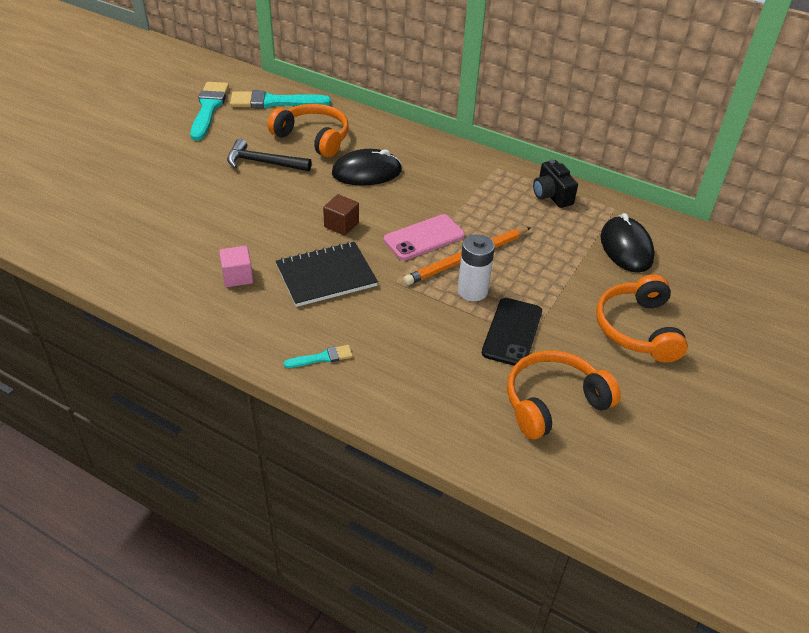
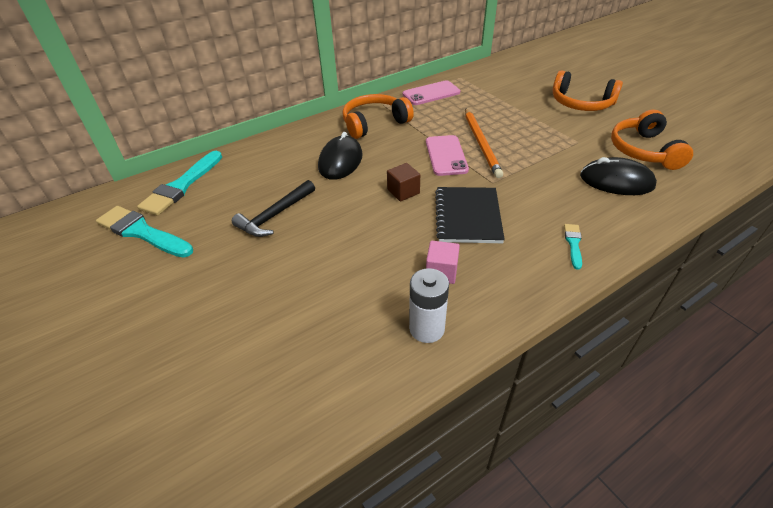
camera: 60 degrees left, 0 degrees up
orange headphones [268,104,349,158] -> orange headphones moved to [343,94,414,139]
white battery [458,235,495,301] -> white battery moved to [409,268,449,343]
black phone [482,298,542,366] -> none
black camera [533,159,578,208] -> pink phone [403,80,460,105]
black mouse [600,213,655,273] -> black mouse moved to [580,157,657,195]

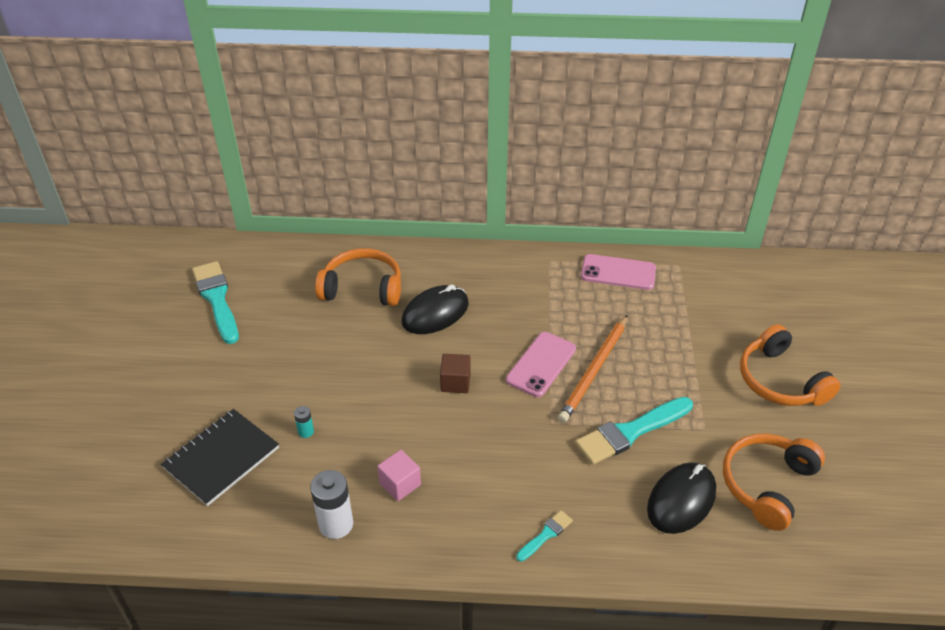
camera: 35 degrees right, 0 degrees up
turquoise brush [137,151,222,216] -> turquoise brush moved to [575,397,693,465]
black hammer [232,180,315,237] -> none
orange headphones [343,94,414,139] -> orange headphones moved to [315,248,401,306]
black notebook [435,187,505,243] -> black notebook moved to [161,409,279,506]
black mouse [580,157,657,195] -> black mouse turned 75 degrees clockwise [647,462,716,534]
none -> turquoise battery [294,406,314,438]

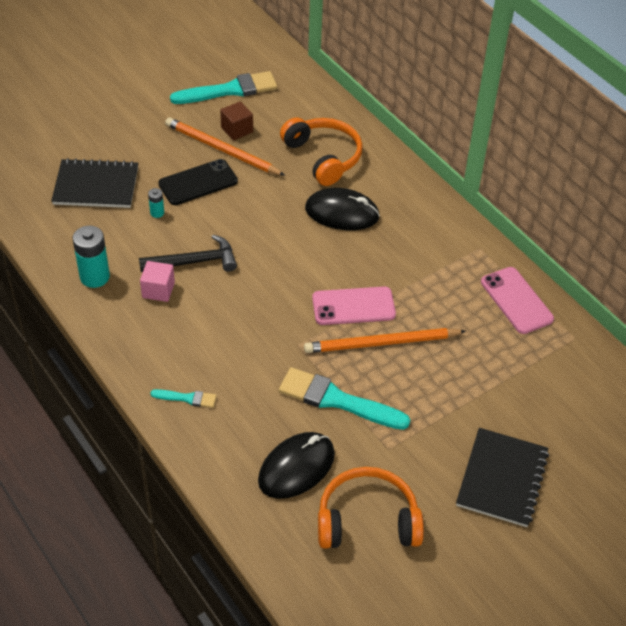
camera: 50 degrees right, 5 degrees up
turquoise brush [192,261,239,344] -> turquoise brush turned 45 degrees clockwise [170,71,277,104]
white battery [310,470,353,539] -> turquoise battery [73,226,110,288]
brown cube [440,354,471,393] -> brown cube moved to [220,101,253,140]
black mouse [647,462,716,534] -> black mouse turned 45 degrees counterclockwise [258,432,335,499]
orange headphones [740,324,841,406] -> black notebook [456,428,549,527]
none -> black hammer [139,235,237,272]
none -> black phone [158,159,238,205]
none -> orange pencil [165,117,285,176]

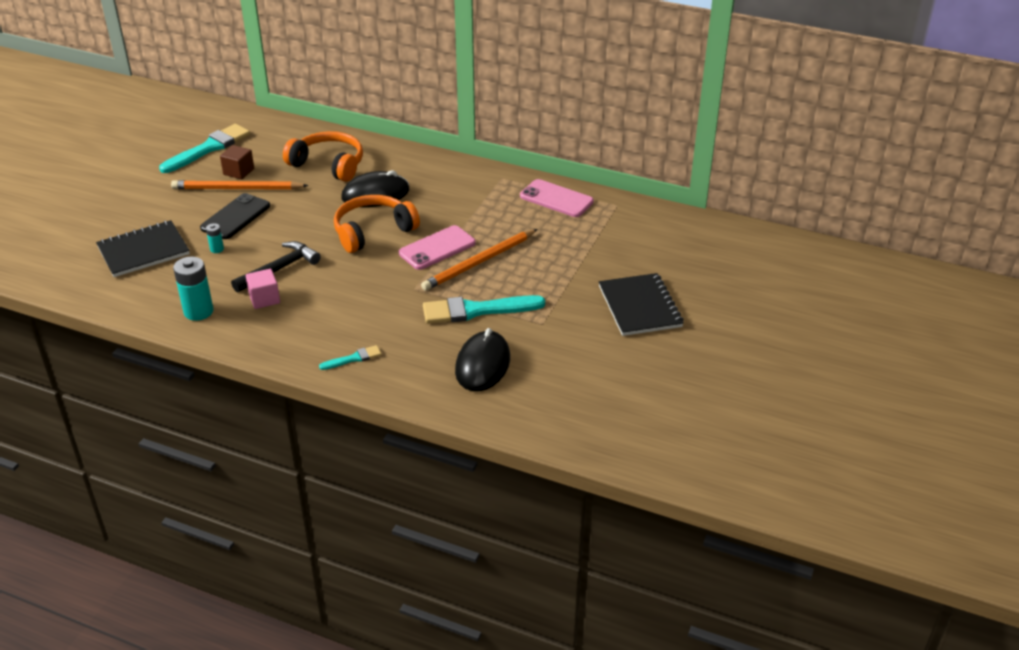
camera: 30 degrees left, 10 degrees down
orange headphones [318,467,424,549] -> orange headphones moved to [334,195,420,253]

